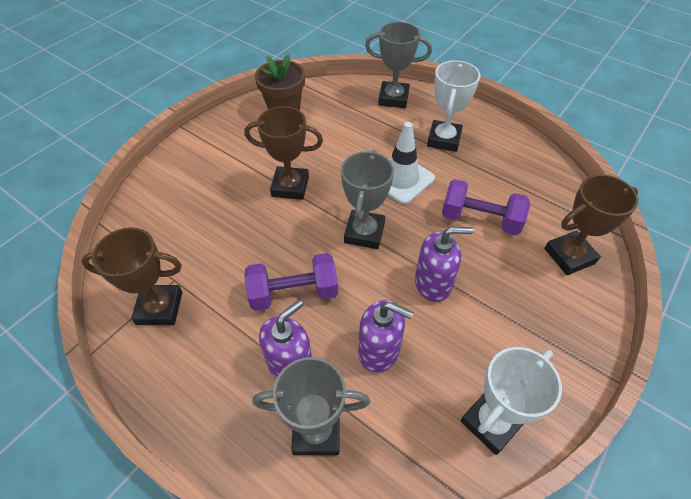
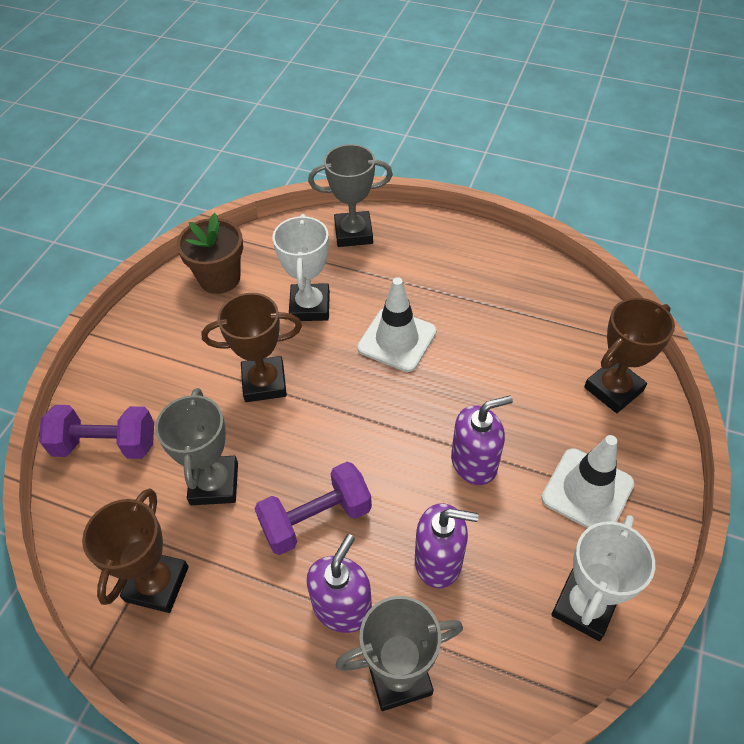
camera: 15 degrees left, 0 degrees up
brown trophy [81,227,182,325] -> brown trophy turned 60 degrees counterclockwise [82,488,189,613]
grey trophy [341,150,394,249] -> grey trophy moved to [155,388,238,505]
white trophy [427,60,480,152] -> white trophy moved to [272,214,330,321]
purple dumbbell [442,179,530,235] -> purple dumbbell moved to [39,405,154,459]
none -> white traffic cone [541,435,634,528]

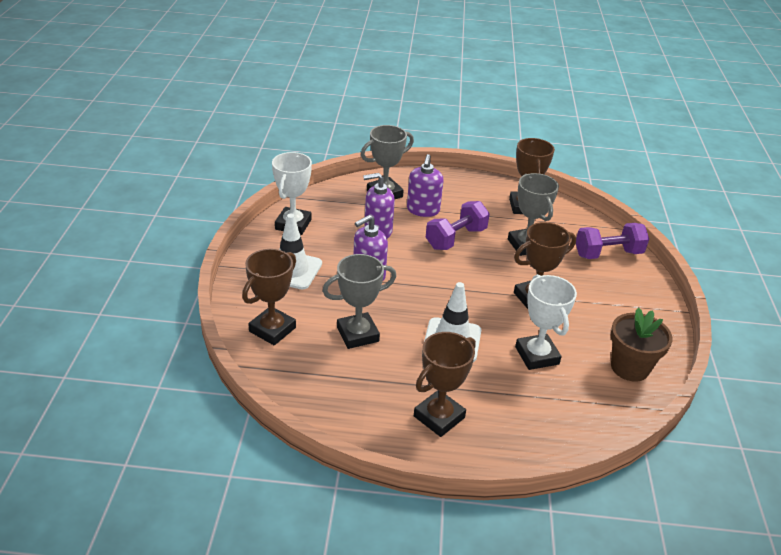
camera: 160 degrees right, 15 degrees down
grey trophy [308,144,393,247] -> grey trophy moved to [323,254,397,349]
none -> brown trophy [414,332,476,437]

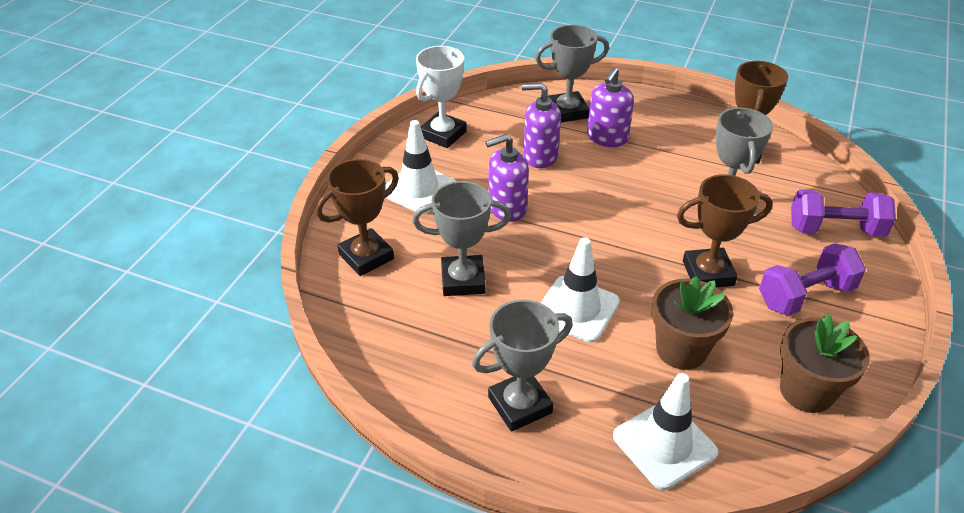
camera: 20 degrees right, 5 degrees up
brown trophy [414,332,476,437] -> grey trophy [472,300,573,432]
purple dumbbell [426,201,490,250] -> purple dumbbell moved to [759,243,866,316]
white trophy [515,274,577,370] -> brown flower pot [652,276,733,370]
none -> white traffic cone [613,373,718,490]

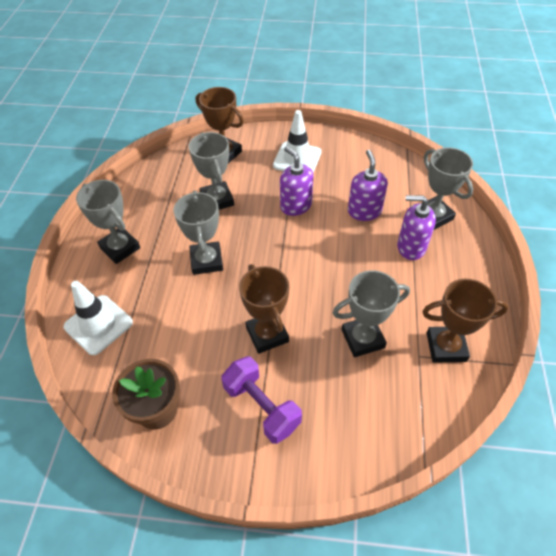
camera: 75 degrees right, 10 degrees up
white trophy [416,46,466,148] -> none
white traffic cone [541,237,620,342] -> grey trophy [174,191,223,275]
brown flower pot [652,276,733,370] -> none
purple dumbbell [791,189,896,237] -> none

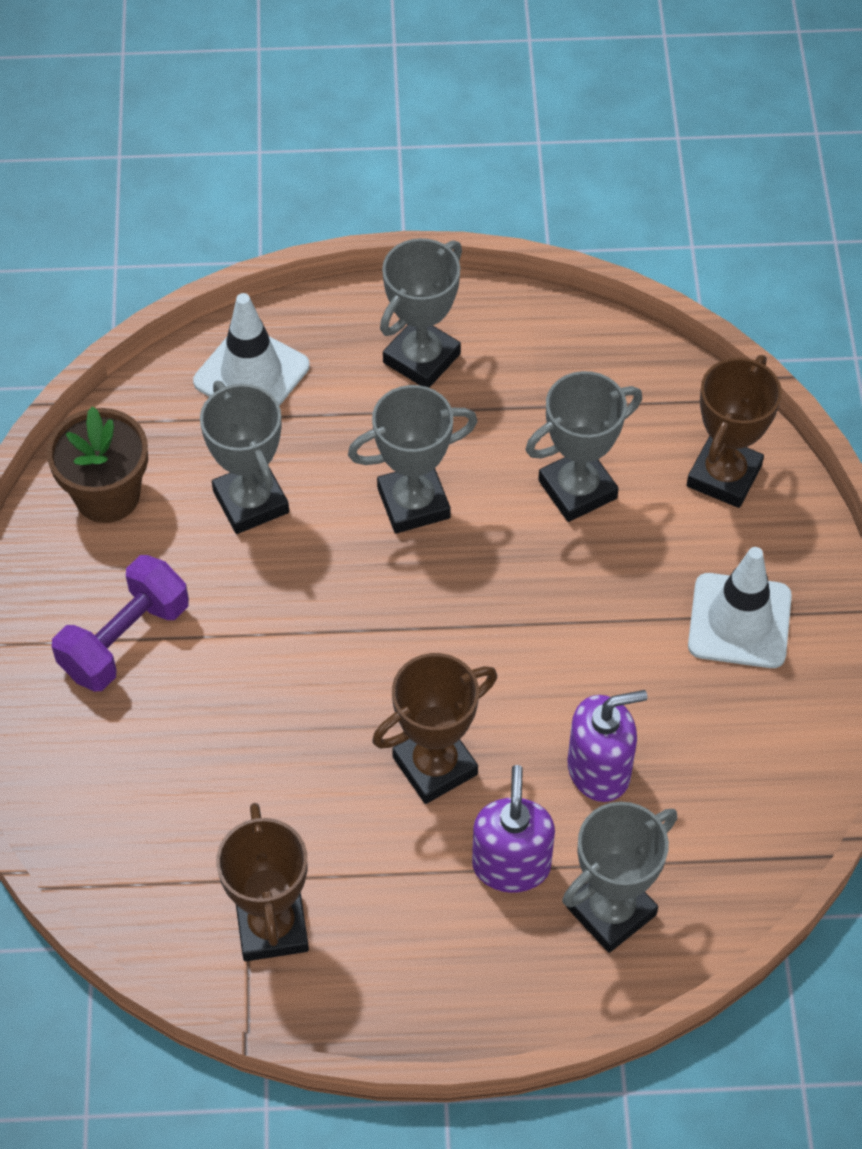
camera: 80 degrees right, 5 degrees up
brown trophy [239,264,289,354] -> brown trophy moved to [372,653,497,804]
purple soap dispenser [280,146,313,216] -> none
grey trophy [333,270,410,357] -> grey trophy moved to [200,381,289,534]

